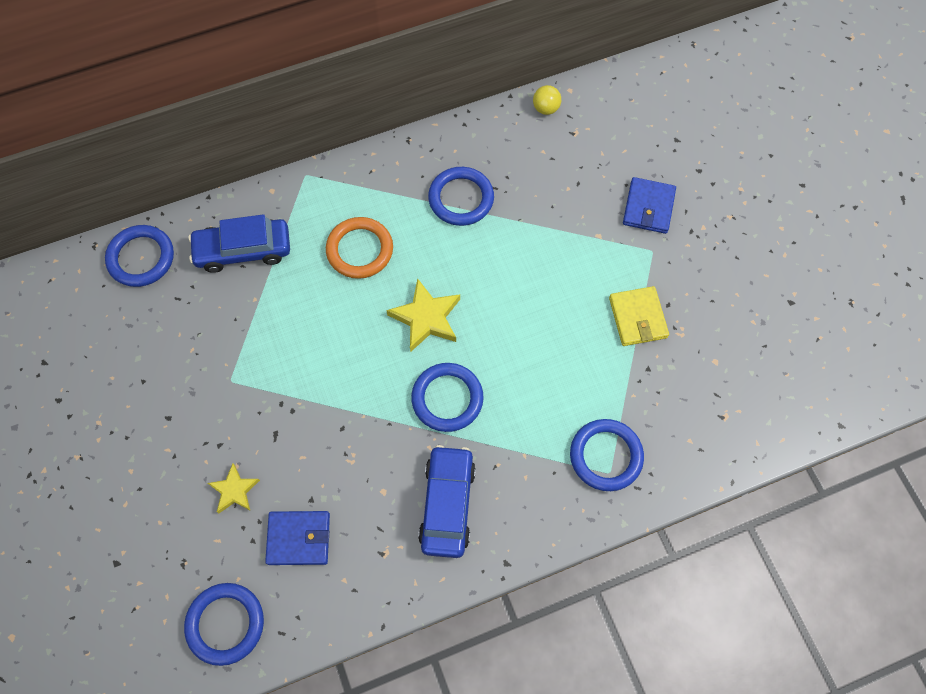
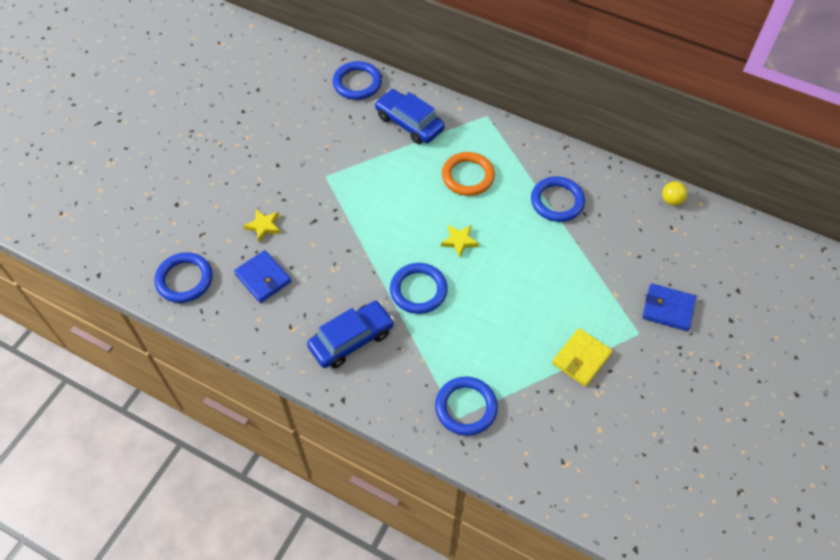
camera: 50 degrees right, 10 degrees down
yellow star [386,278,460,352] -> yellow star [441,225,479,258], size x0.63
blue wallet [623,177,676,234] -> blue wallet turned 45 degrees clockwise [642,284,696,331]

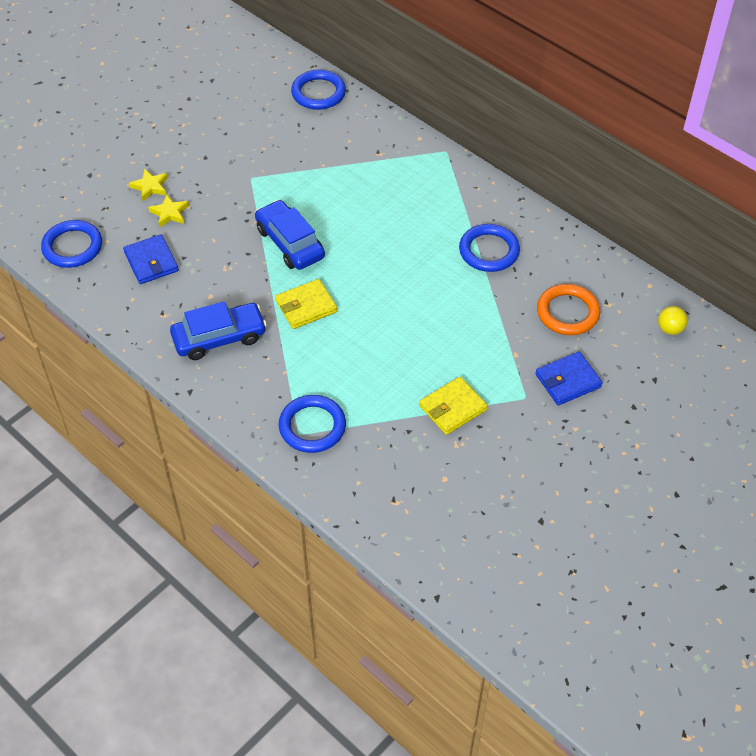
camera: 15 degrees right, 5 degrees down
blue car [375,89,445,144] -> blue car moved to [255,200,325,270]
blue ring [390,263,448,314] -> yellow wallet [275,279,337,329]
yellow star [441,225,479,258] -> yellow star moved to [129,169,168,201]
orange ring [442,152,495,196] -> orange ring moved to [537,284,600,335]
blue wallet [642,284,696,331] -> blue wallet turned 60 degrees counterclockwise [535,351,603,405]
yellow ball [662,181,688,206] -> yellow ball moved to [658,306,688,335]

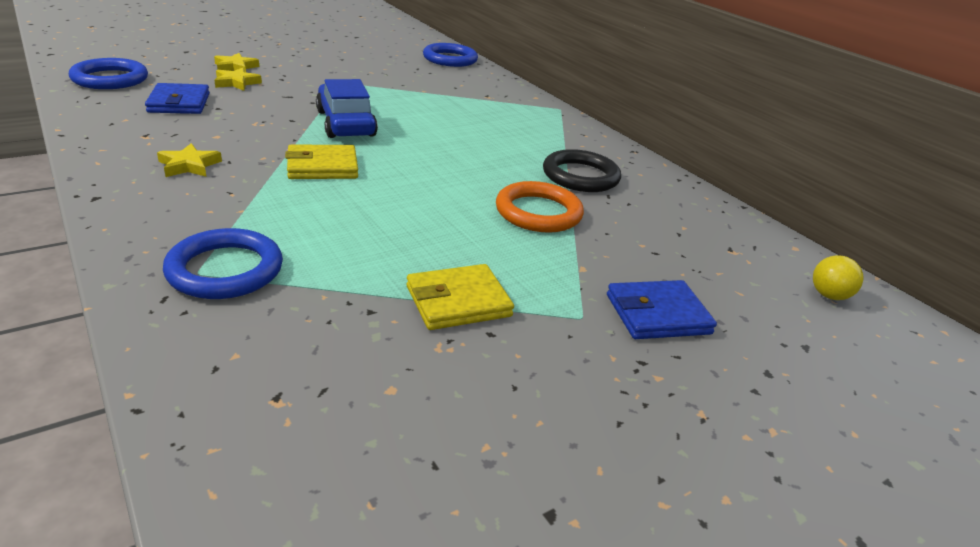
camera: 10 degrees right, 20 degrees down
blue car [170,301,267,360] -> yellow star [157,143,222,177]
blue ring [459,224,520,272] -> black ring [543,149,621,192]
orange ring [537,284,600,335] -> orange ring moved to [496,181,584,233]

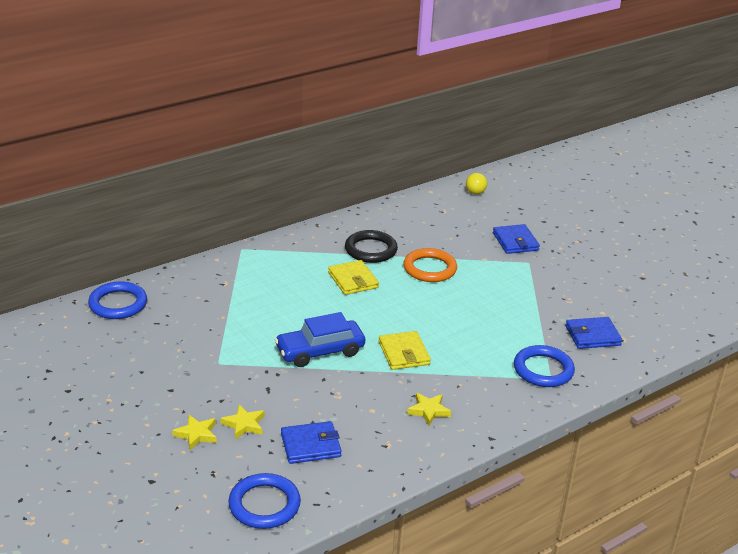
camera: 90 degrees left, 0 degrees up
yellow wallet [407,264,514,330] -> yellow wallet moved to [328,260,379,295]
none -> blue wallet [566,317,622,349]

